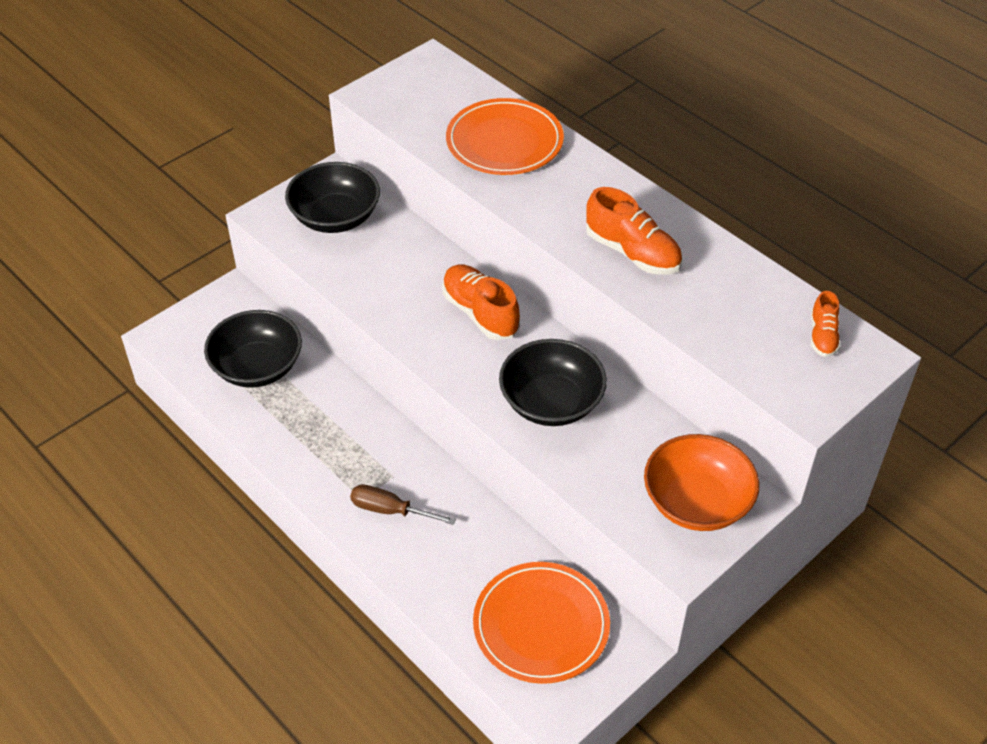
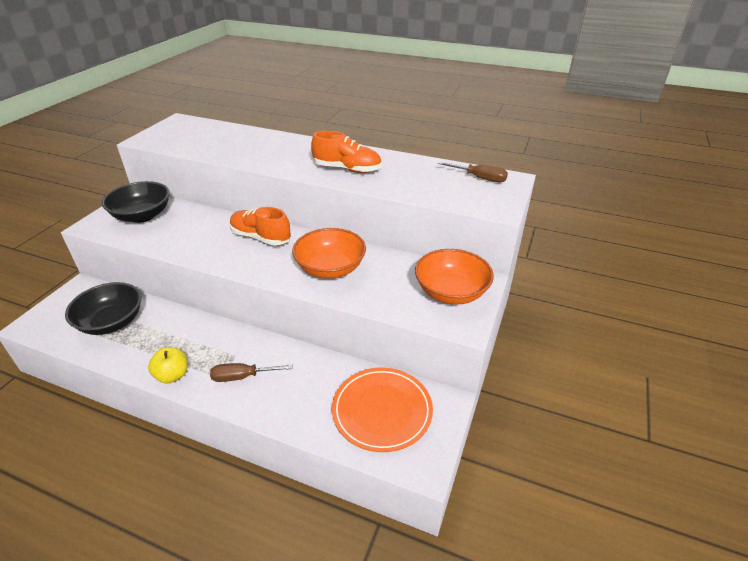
camera: 25 degrees left, 10 degrees down
orange plate [446,98,564,175] -> none
black bowl [499,339,607,426] -> orange bowl [292,228,366,279]
orange shoe [811,291,841,357] -> brown screwdriver [437,161,508,182]
none -> yellow apple [148,347,188,384]

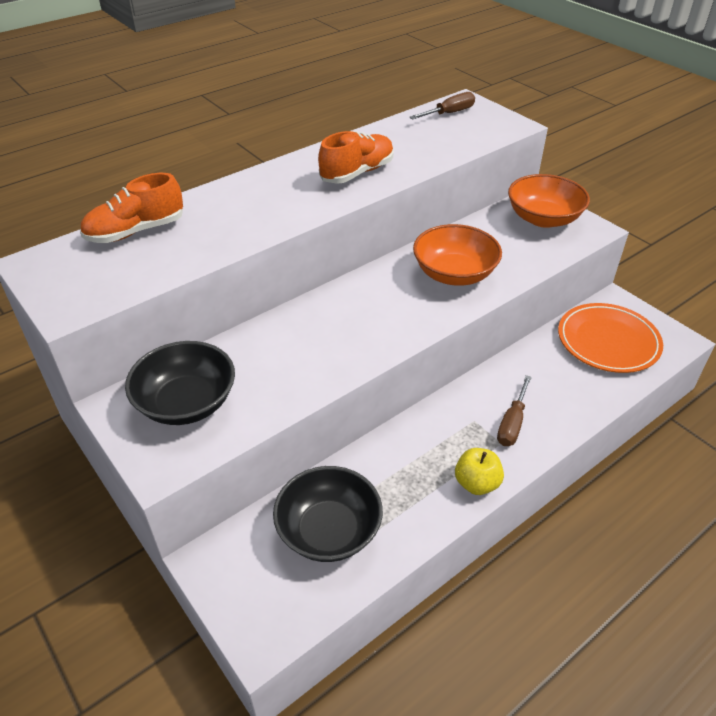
camera: 60 degrees left, 5 degrees up
orange shoe [230,207,291,246] -> orange shoe moved to [80,173,183,243]

